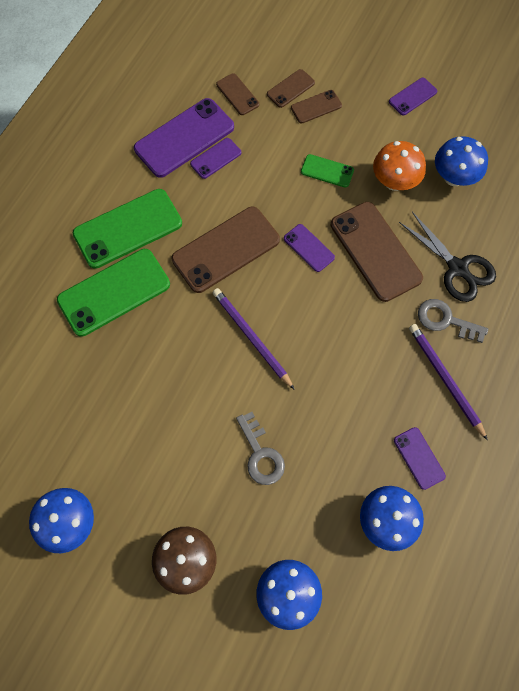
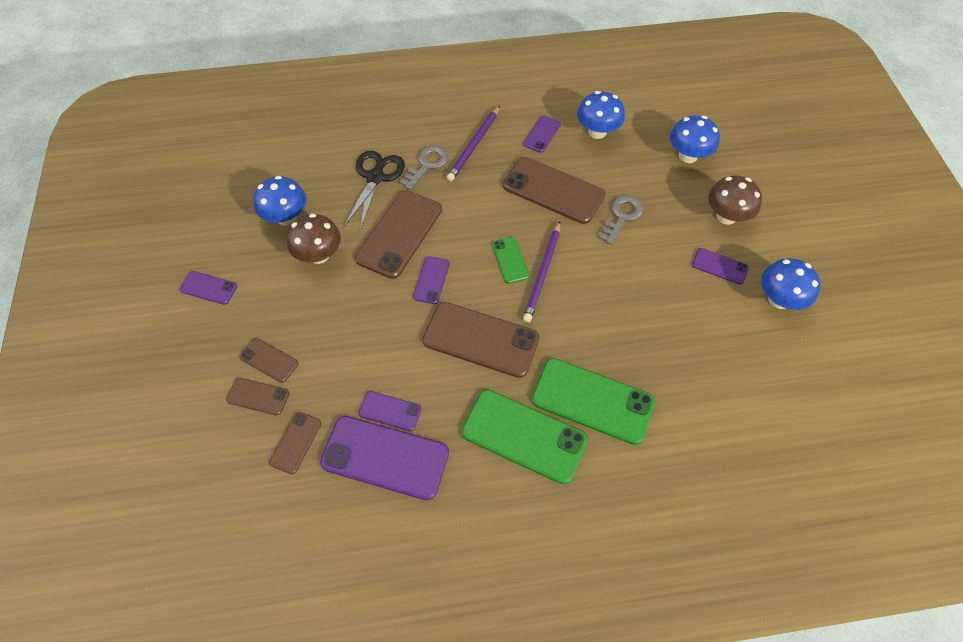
camera: 125 degrees left, 10 degrees down
green phone [301,154,354,188] -> green phone moved to [492,237,529,284]
orange mushroom [373,141,426,191] -> brown mushroom [287,214,341,264]
grey key [418,299,488,343] -> grey key turned 135 degrees counterclockwise [399,146,448,190]
none -> brown phone [503,157,605,224]
none -> purple phone [692,248,749,285]

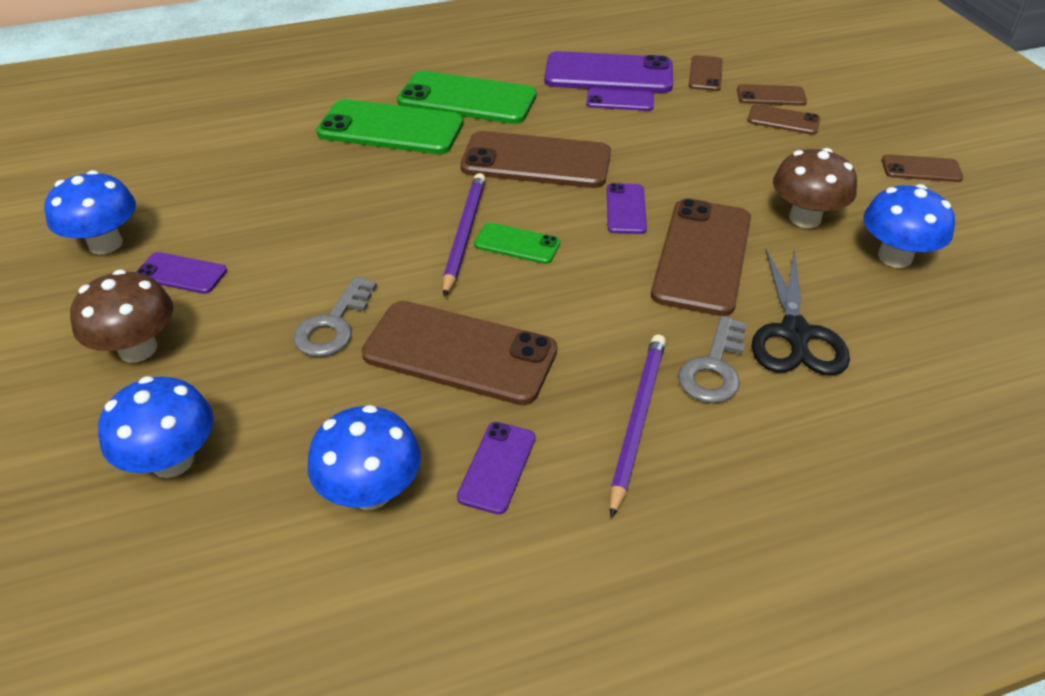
camera: 170 degrees right, 15 degrees down
purple phone [179,271,237,305] -> brown phone [882,154,963,182]
green phone [492,237,529,284] -> green phone turned 45 degrees counterclockwise [474,223,560,264]

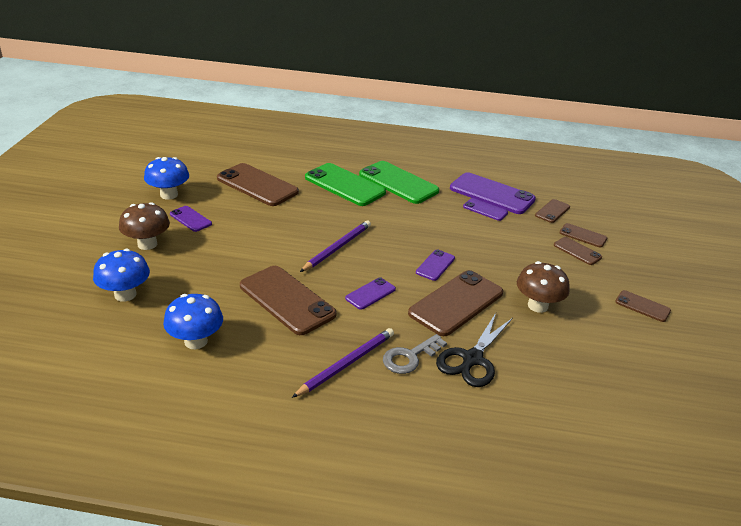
camera: 25 degrees right, 10 degrees down
grey key [293,276,377,357] -> none
purple phone [457,422,535,515] -> purple phone moved to [345,277,396,310]
brown phone [461,131,611,188] -> brown phone moved to [217,163,299,206]
green phone [474,223,560,264] -> none
blue mushroom [864,184,955,268] -> none

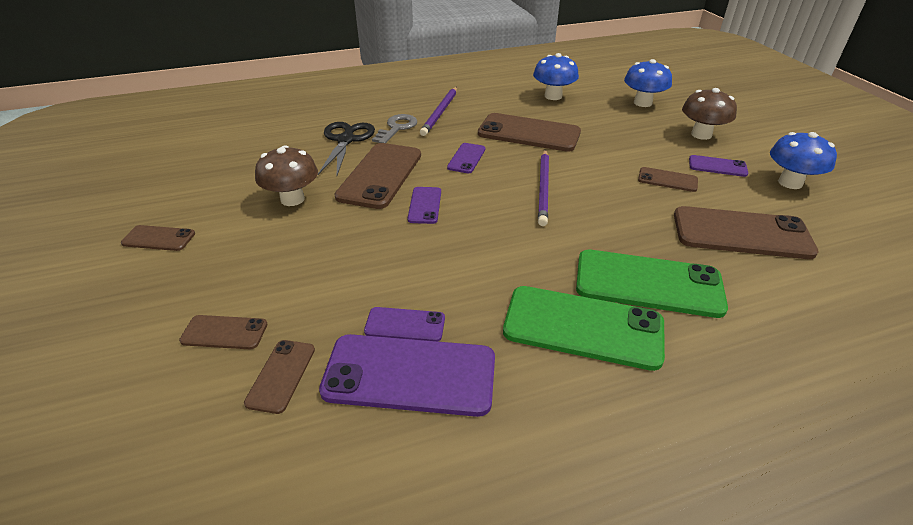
camera: 155 degrees right, 5 degrees up
brown phone [554,237,602,265] -> brown phone moved to [638,167,698,192]

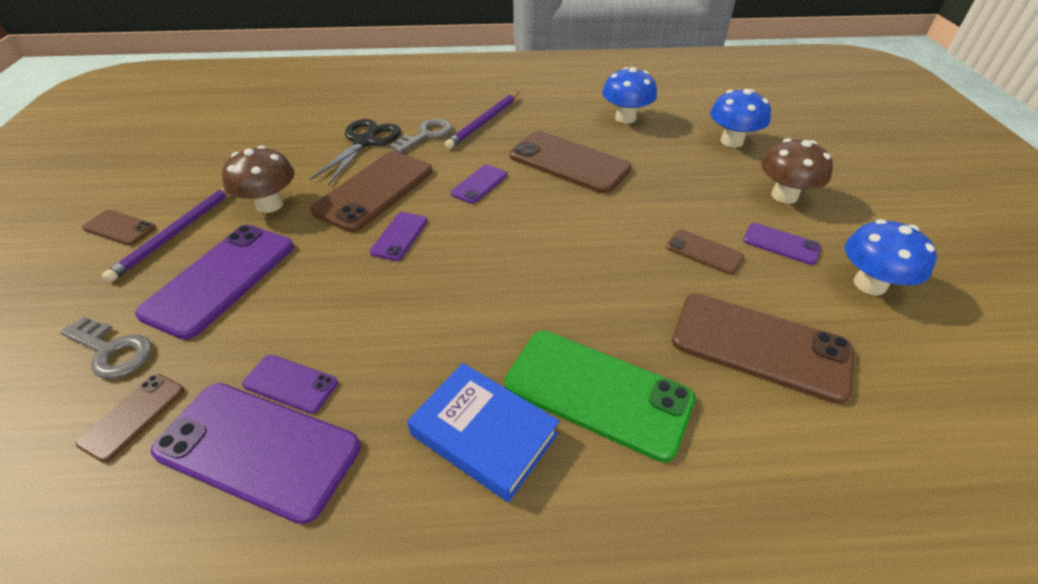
camera: 15 degrees right, 5 degrees up
brown phone [179,315,267,349] -> grey key [60,316,152,379]
green phone [503,286,665,371] -> blue book [407,363,559,502]
purple pencil [538,150,549,226] -> purple pencil moved to [102,188,228,282]
none -> purple phone [135,225,294,340]

